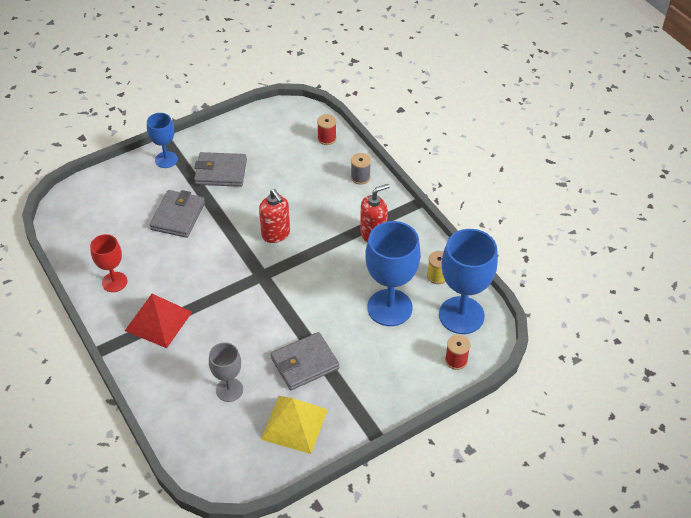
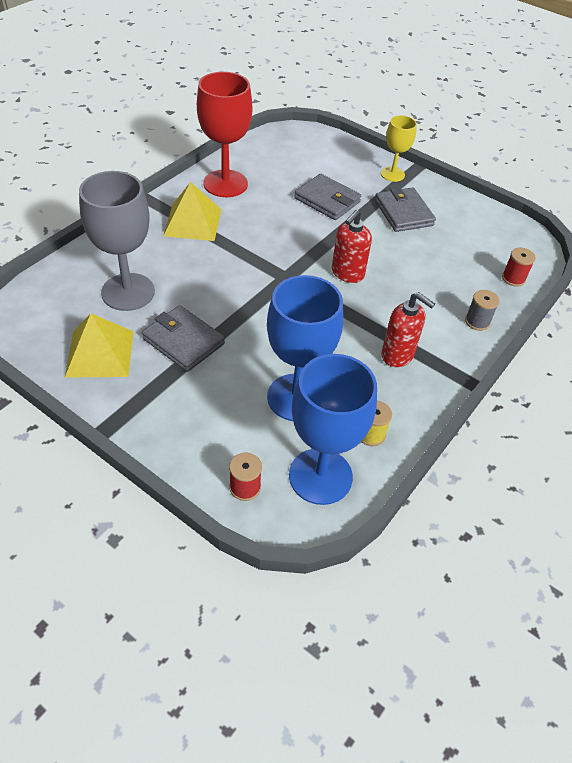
camera: 65 degrees right, 0 degrees up
red goblet [90,234,127,292] -> red goblet [197,72,252,197], size x1.76
red pyramid [125,294,192,348] -> yellow pyramid [163,182,222,241]
blue goblet [147,113,178,168] -> yellow goblet [381,115,417,182]
grey wallet [150,190,205,238] -> grey wallet turned 45 degrees clockwise [294,174,361,220]
grey goblet [209,342,243,402] -> grey goblet [79,171,155,311], size x1.76

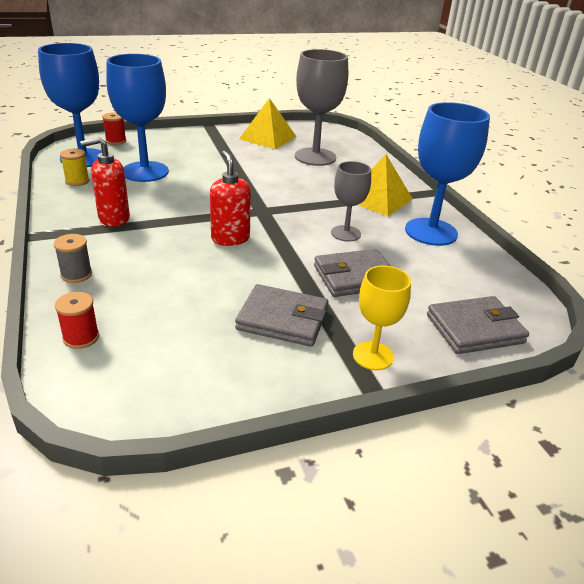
camera: 125 degrees right, 15 degrees down
grey wallet [142,305,225,372] -> grey wallet moved to [427,296,529,354]
red goblet [197,72,252,197] -> blue goblet [405,102,490,246]
none -> grey goblet [331,161,371,242]

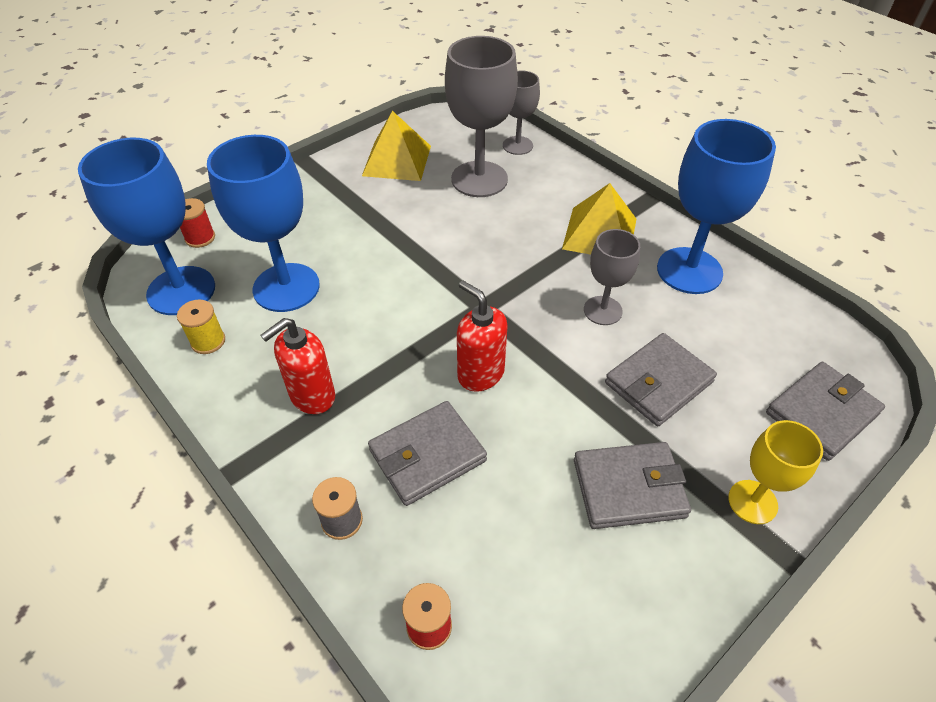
camera: 20 degrees left, 15 degrees up
none -> grey wallet [368,401,487,506]
none -> grey goblet [503,71,540,155]

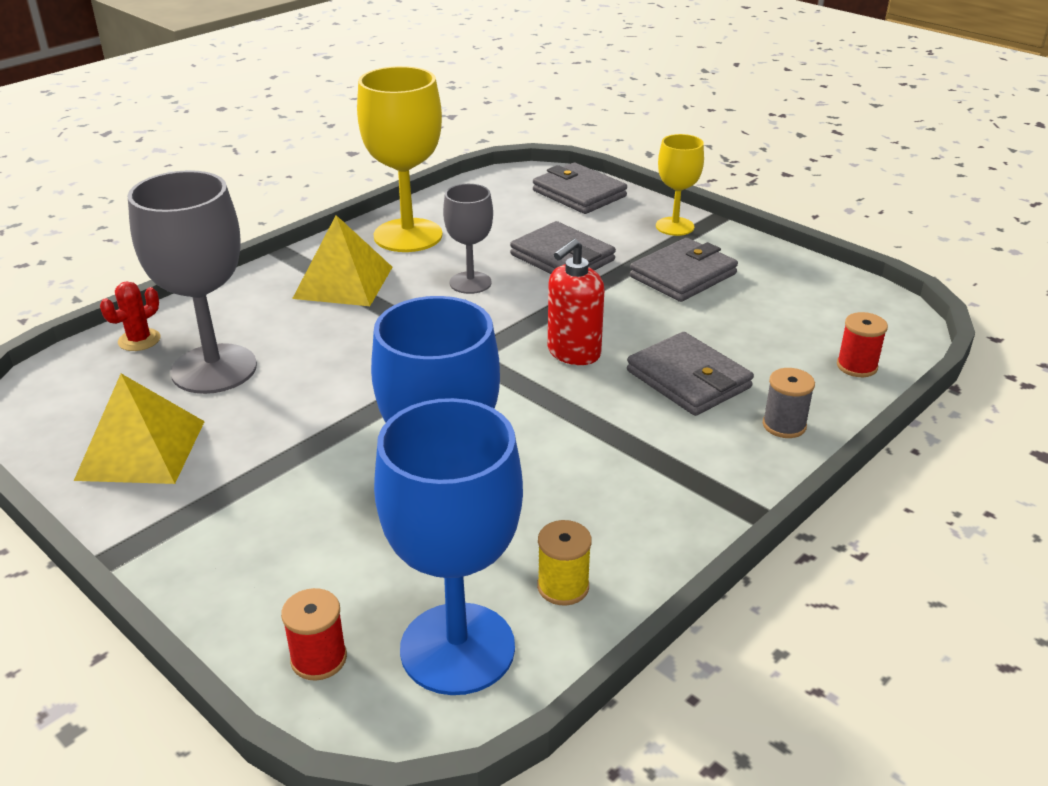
camera: 95 degrees left, 15 degrees down
red soap dispenser [260,318,335,414] -> none
grey goblet [503,71,540,155] -> red cactus [100,281,161,351]
grey wallet [574,442,691,529] -> grey wallet turned 60 degrees clockwise [630,238,738,302]
blue goblet [657,119,776,294] -> yellow goblet [357,66,443,252]

